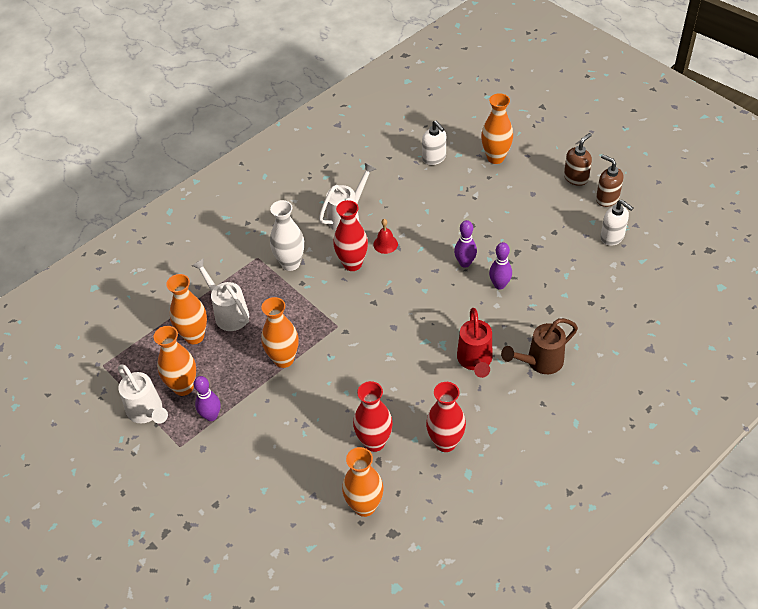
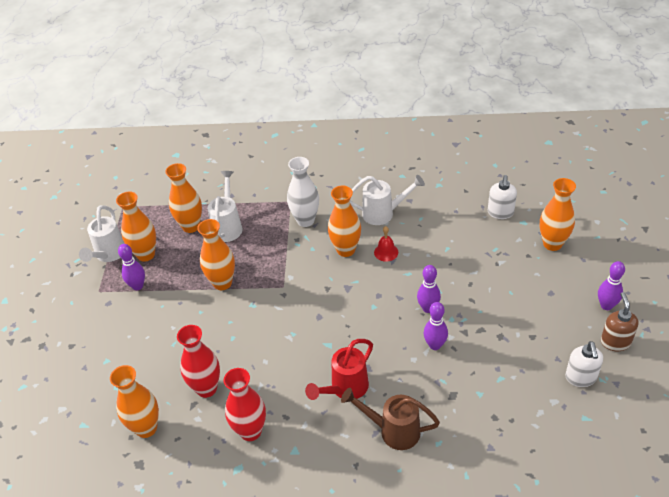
camera: 45 degrees right, 5 degrees down
red vase [333,200,368,271] -> orange vase [328,186,361,257]
brown soap dispenser [564,133,592,186] -> purple bowling pin [598,261,625,310]

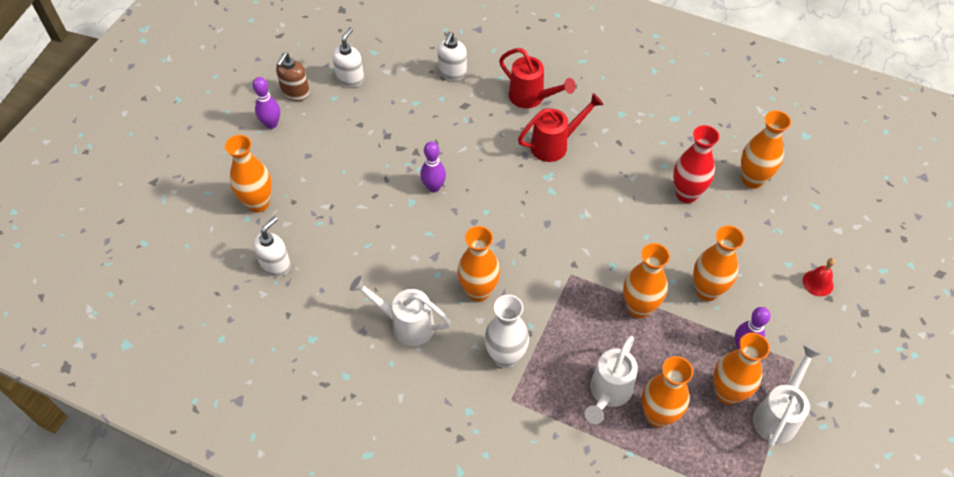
camera: 160 degrees left, 10 degrees up
red vase [224,368,266,441] -> none
brown watering can [341,388,440,450] -> red watering can [499,48,576,108]
red bell [374,226,398,262] -> red bell moved to [803,258,835,296]
purple bowling pin [423,302,448,350] -> none
none -> white soap dispenser [437,32,467,81]
none -> orange vase [693,226,744,301]

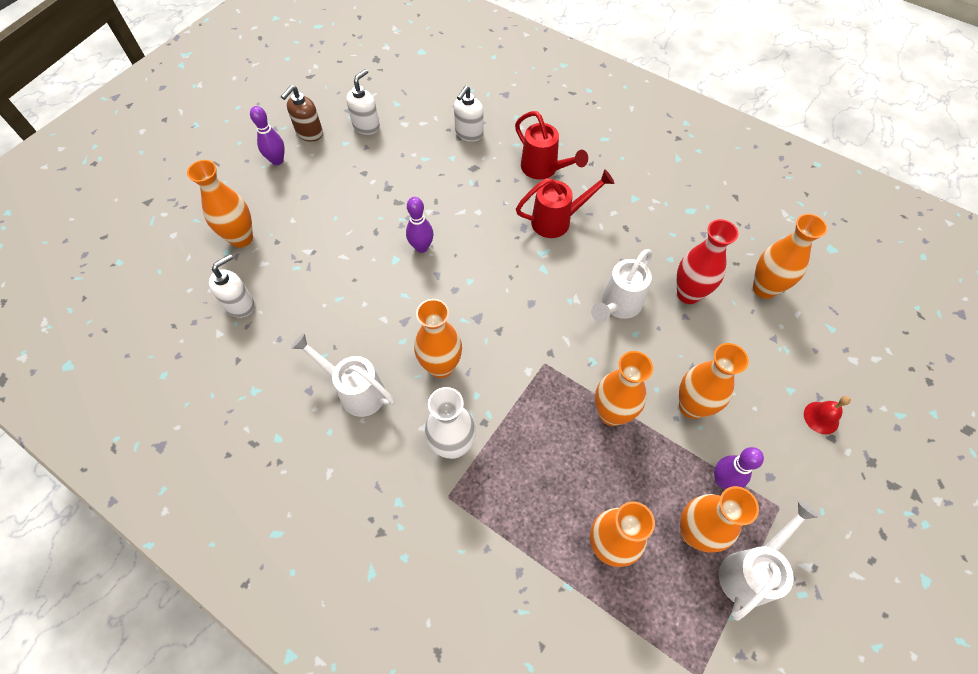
camera: 10 degrees right, 5 degrees up
white watering can [585,336,638,424] -> white watering can moved to [591,249,652,322]

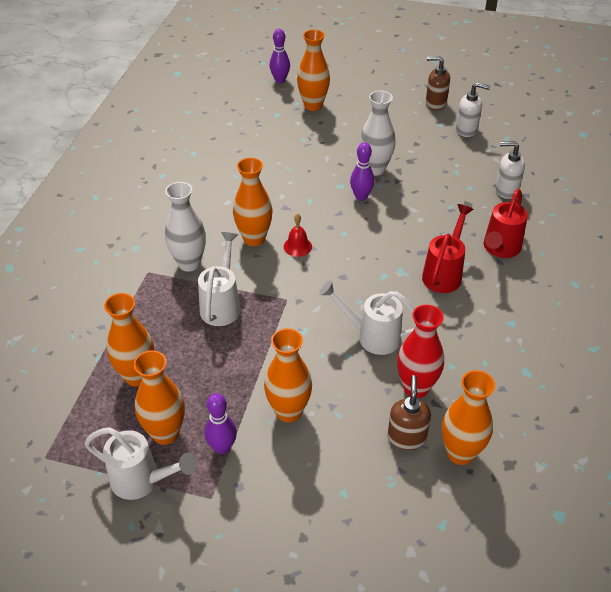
camera: 70 degrees right, 15 degrees down
white soap dispenser [209,254,255,318] -> none
purple bowling pin [250,106,285,165] -> purple bowling pin moved to [270,29,290,83]
white watering can [291,333,395,417] -> white watering can moved to [198,232,241,326]
red watering can [516,169,614,238] -> red watering can turned 120 degrees counterclockwise [422,204,474,293]
orange vase [595,351,653,426] -> none
red bell [804,396,851,434] -> red bell moved to [284,214,312,257]
none -> white vase [359,90,396,176]
none -> brown soap dispenser [388,375,431,450]

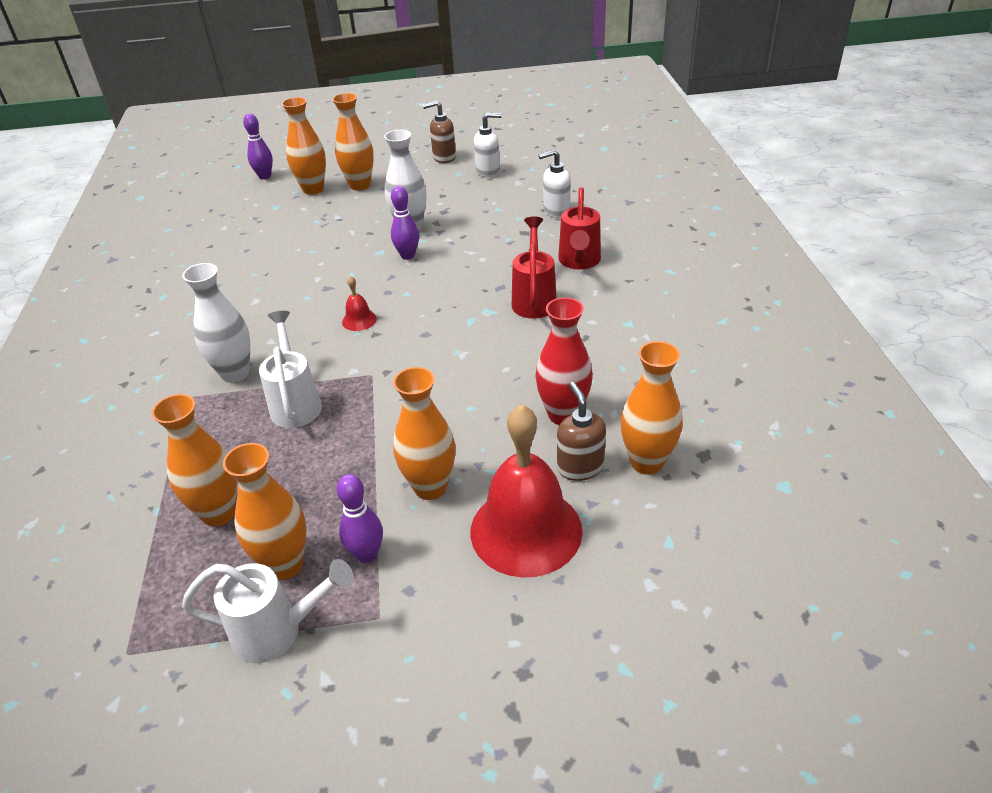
camera: 20 degrees left, 5 degrees down
orange vase [233,158,273,246] -> orange vase moved to [332,93,374,191]
white watering can [319,281,415,355] -> none
none -> red bell [471,404,583,578]

